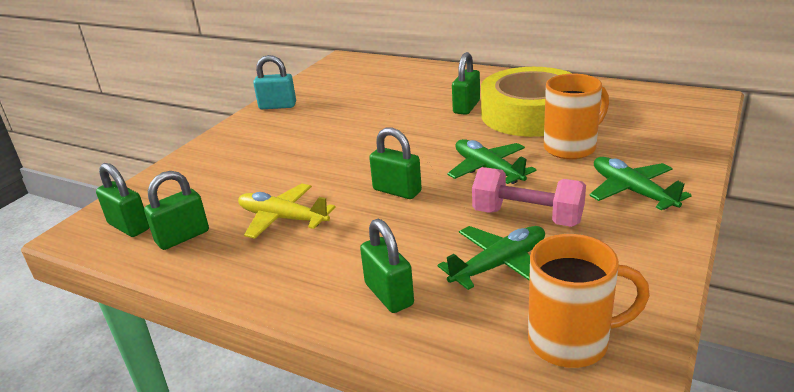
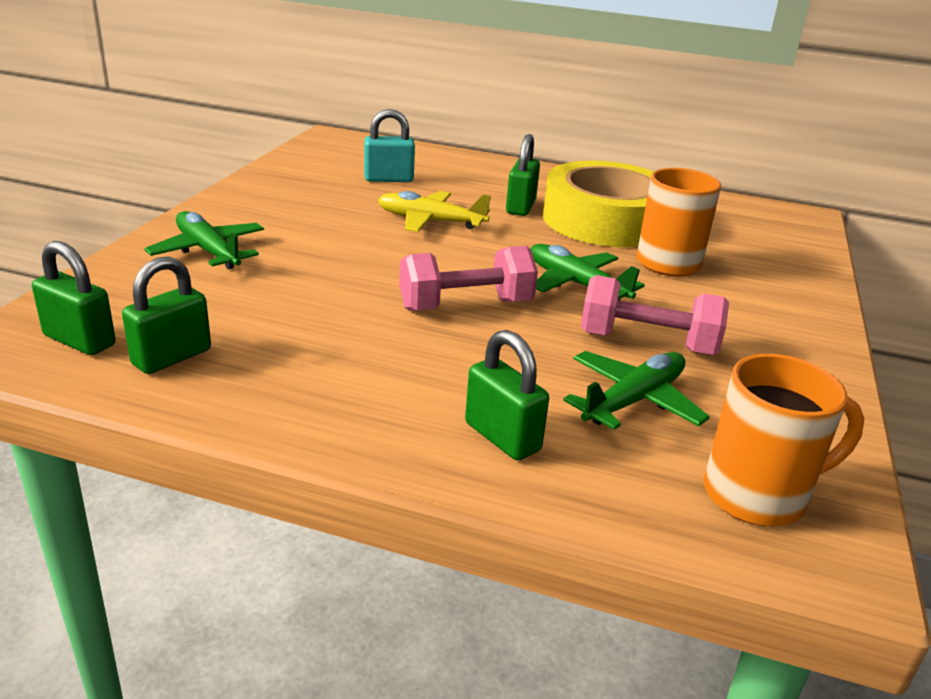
camera: 15 degrees left, 0 degrees up
yellow plane [238,183,335,239] -> yellow plane moved to [378,191,491,232]
turquoise padlock [253,55,296,109] -> turquoise padlock moved to [364,109,415,182]
green padlock [369,127,422,199] -> pink dumbbell [399,246,538,311]
green plane [589,157,692,210] -> green plane moved to [144,211,264,270]

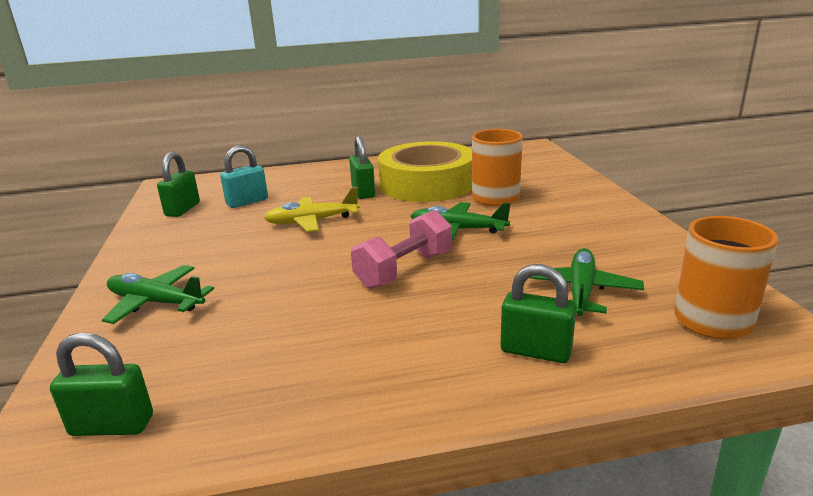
camera: 25 degrees left, 5 degrees down
green padlock [122,256,211,374] -> green padlock moved to [157,152,200,217]
pink dumbbell [581,275,729,355] -> none

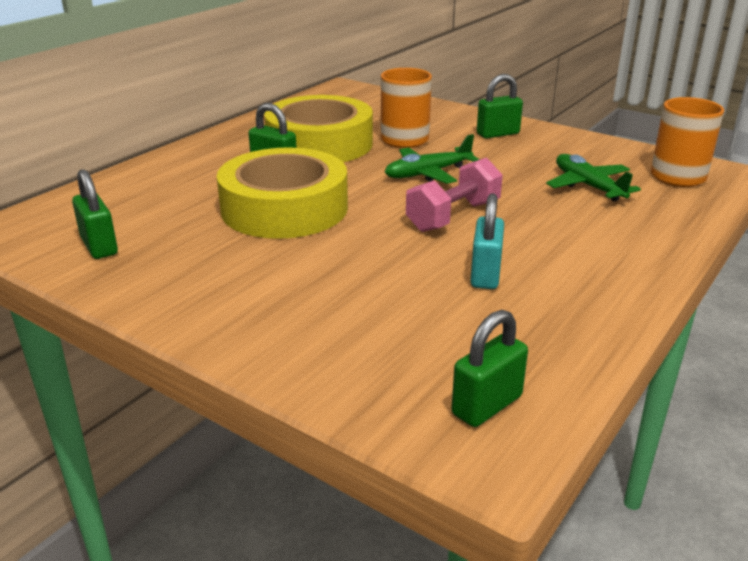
camera: 45 degrees left, 5 degrees up
green plane [102,265,214,324] -> none
turquoise padlock [220,145,268,208] -> turquoise padlock moved to [470,193,504,289]
yellow plane [264,187,360,232] -> yellow tape [217,147,348,239]
pink dumbbell [351,210,452,289] -> pink dumbbell turned 45 degrees clockwise [406,158,503,232]
green padlock [500,264,576,363] -> green padlock moved to [477,74,523,138]

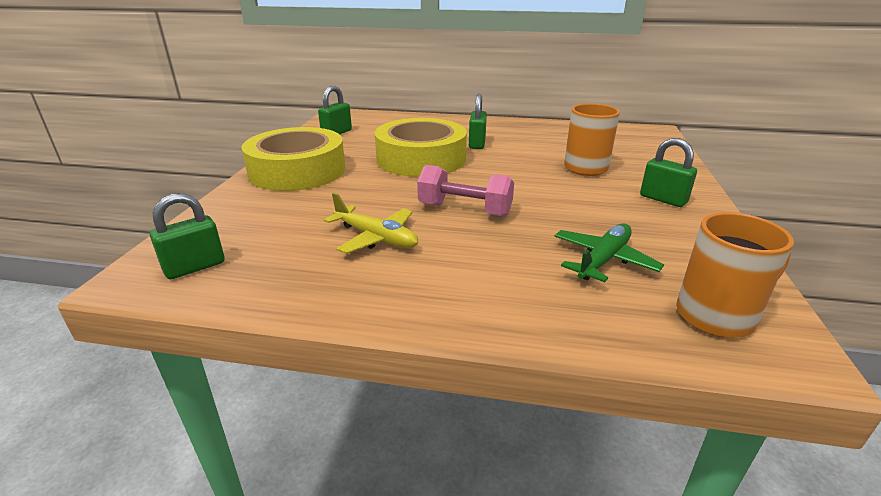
camera: 65 degrees right, 0 degrees up
yellow tape [264,95,373,162] -> yellow tape moved to [241,127,345,191]
green plane [385,134,479,184] -> none
green padlock [451,310,528,427] -> green padlock turned 60 degrees counterclockwise [150,193,225,279]
turquoise padlock [470,193,504,289] -> yellow plane [324,193,418,254]

